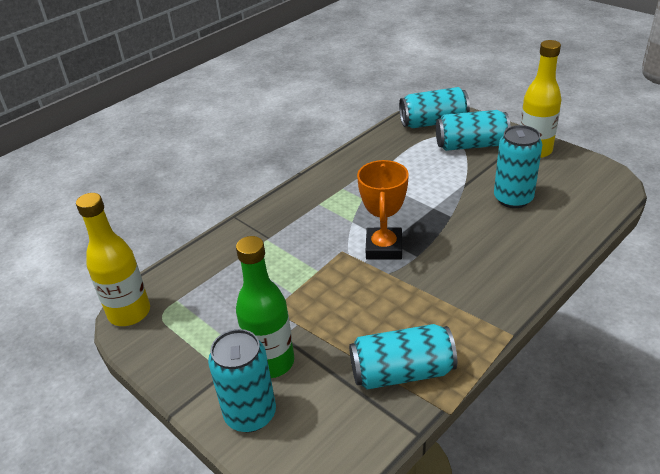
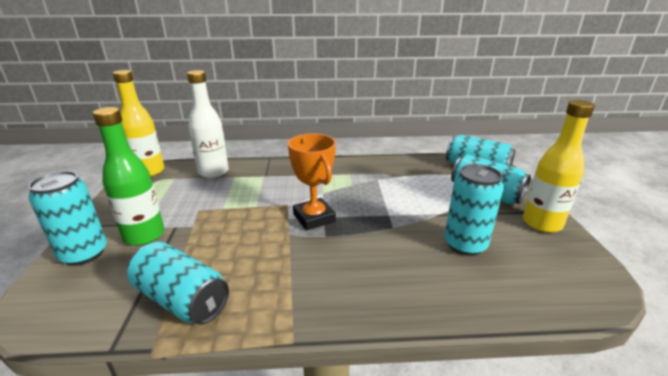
camera: 40 degrees right, 10 degrees down
orange trophy [357,160,409,259] -> orange trophy turned 75 degrees counterclockwise [288,134,336,231]
none -> white bottle [187,70,229,178]

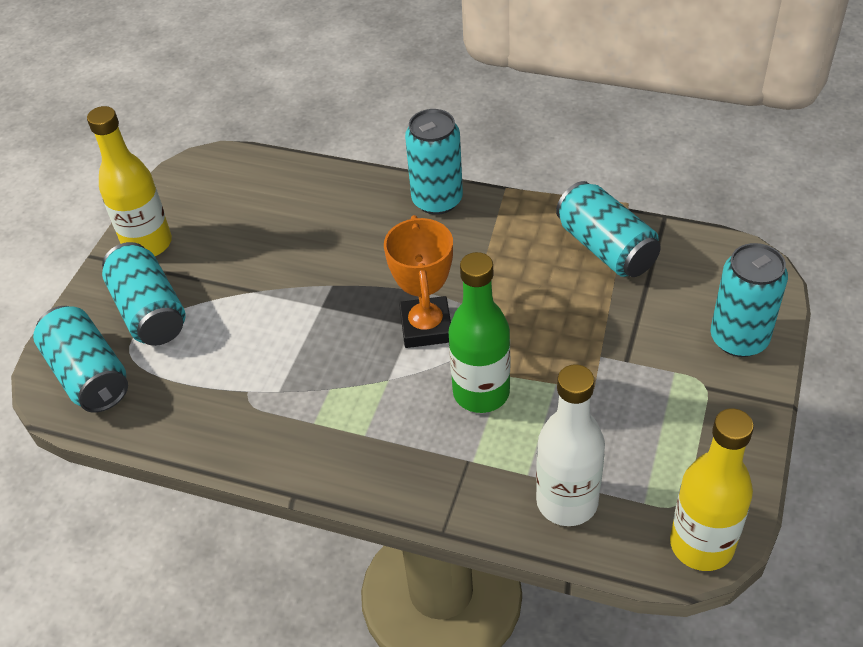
camera: 155 degrees left, 20 degrees up
green bottle [93,107,165,246] -> green bottle moved to [449,252,510,413]
turquoise can [444,164,504,256] -> turquoise can moved to [405,109,463,215]

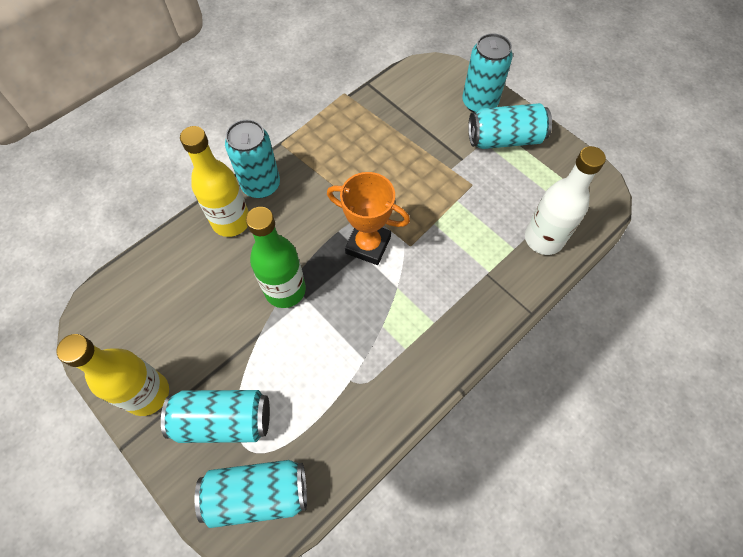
camera: 65 degrees left, 15 degrees up
green bottle [449,252,510,413] -> green bottle moved to [246,207,306,308]
turquoise can [556,181,661,277] -> turquoise can moved to [468,103,552,149]
yellow bottle [670,408,754,571] -> yellow bottle moved to [180,126,249,237]

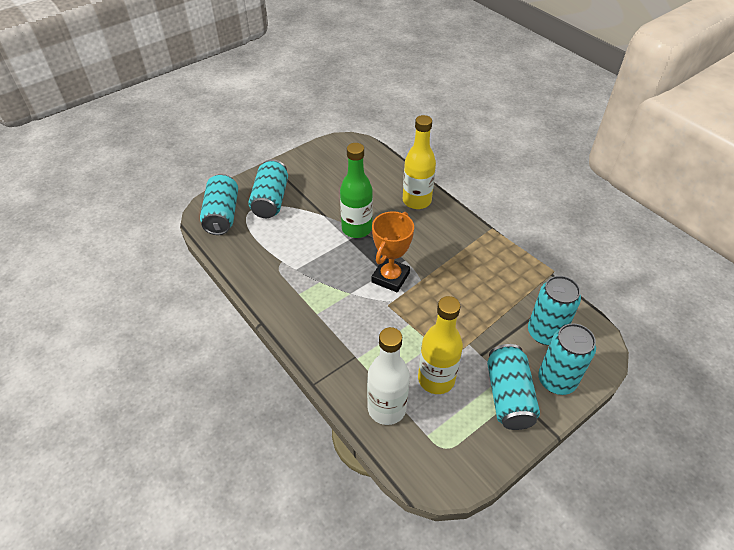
camera: 95 degrees right, 15 degrees down
yellow bottle [57,334,169,416] -> yellow bottle moved to [418,296,463,394]
turquoise can [225,119,280,198] -> turquoise can moved to [528,276,581,345]

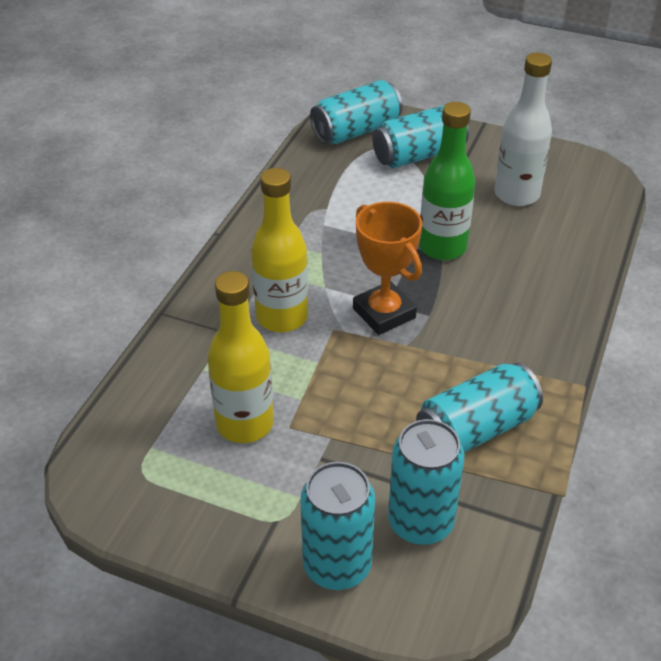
camera: 60 degrees right, 5 degrees down
white bottle [367,327,410,425] -> white bottle moved to [494,53,552,206]
orange trophy [372,211,414,292] -> orange trophy turned 60 degrees clockwise [353,202,422,335]
yellow bottle [403,115,436,209] -> yellow bottle moved to [251,168,308,332]
turquoise can [487,344,540,430] -> turquoise can moved to [416,363,543,453]

